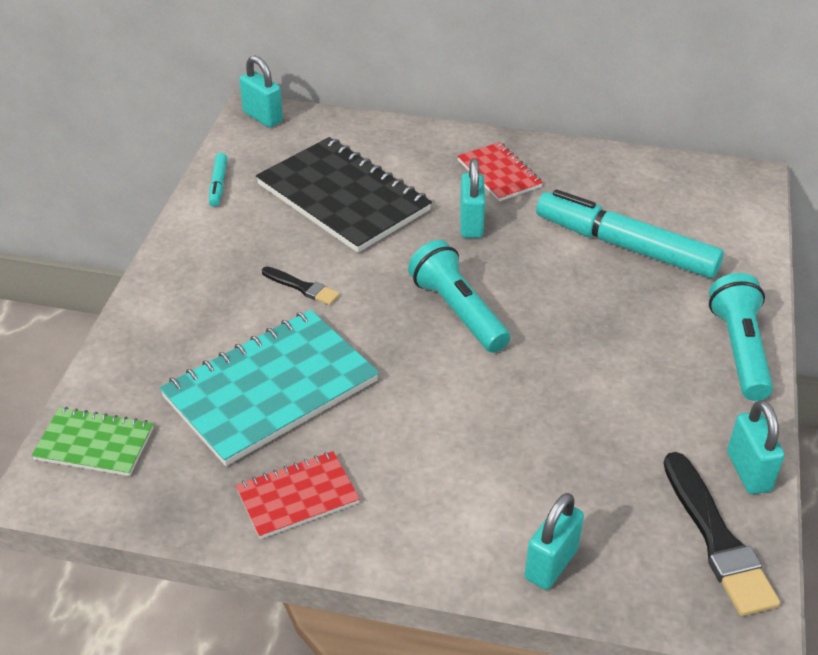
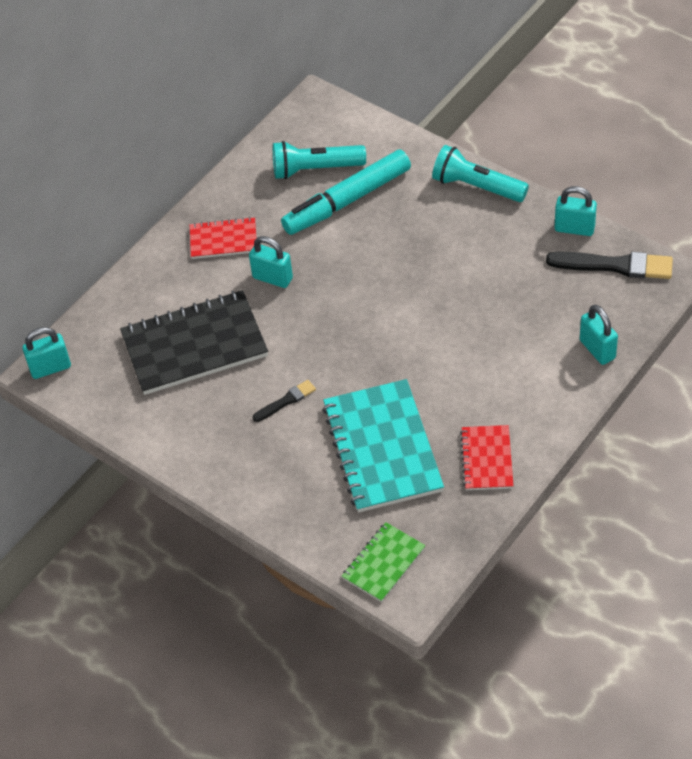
camera: 60 degrees left, 10 degrees up
turquoise marker [209,153,227,207] -> none
turquoise flashlight [408,240,510,353] -> turquoise flashlight moved to [273,141,366,180]

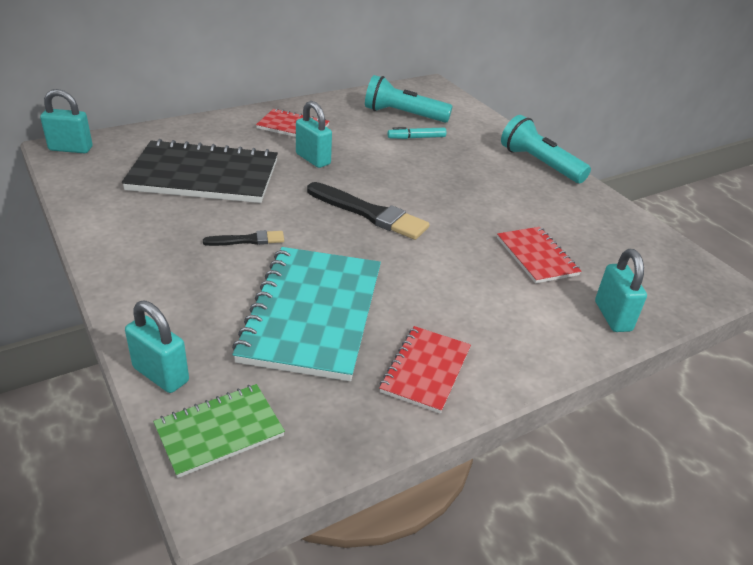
camera: 15 degrees right, 15 degrees down
turquoise marker [281,150,411,235] -> turquoise marker [387,127,447,139], size x0.43
black brush [546,251,673,279] -> black brush moved to [307,182,430,240]
turquoise padlock [555,186,597,236] -> turquoise padlock moved to [125,301,189,393]
none -> red notebook [497,227,581,283]

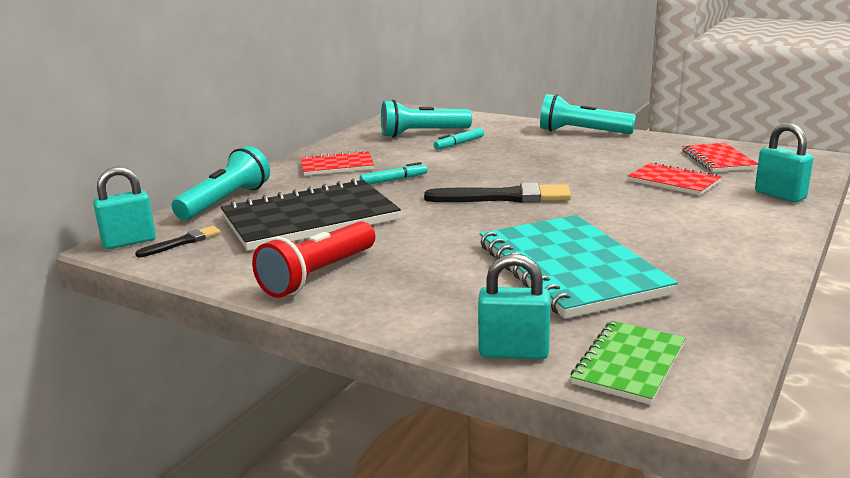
camera: 25 degrees left, 15 degrees down
black brush [203,230,284,246] -> black brush moved to [135,226,221,257]
turquoise padlock [296,101,332,168] -> turquoise marker [360,162,427,185]
red notebook [379,326,471,414] -> red notebook moved to [682,143,758,172]
none -> turquoise flashlight [172,146,270,220]
none -> red flashlight [252,221,375,298]

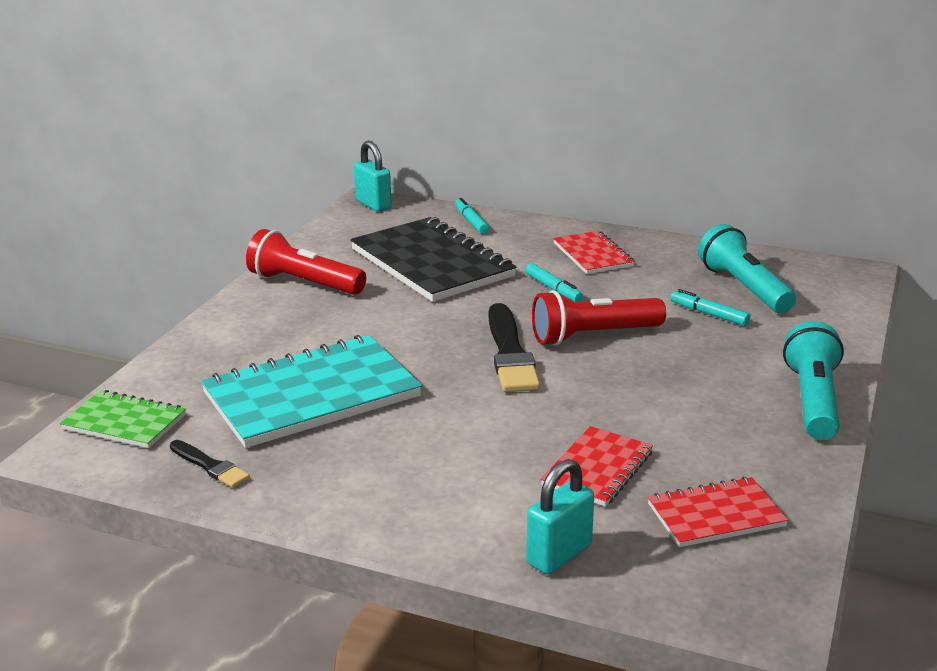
camera: 80 degrees right, 5 degrees up
black brush [135,226,221,257] -> black brush moved to [170,440,250,488]
turquoise flashlight [172,146,270,220] -> turquoise marker [455,198,489,234]
turquoise padlock [478,254,550,359] -> none
none -> red flashlight [532,290,666,346]

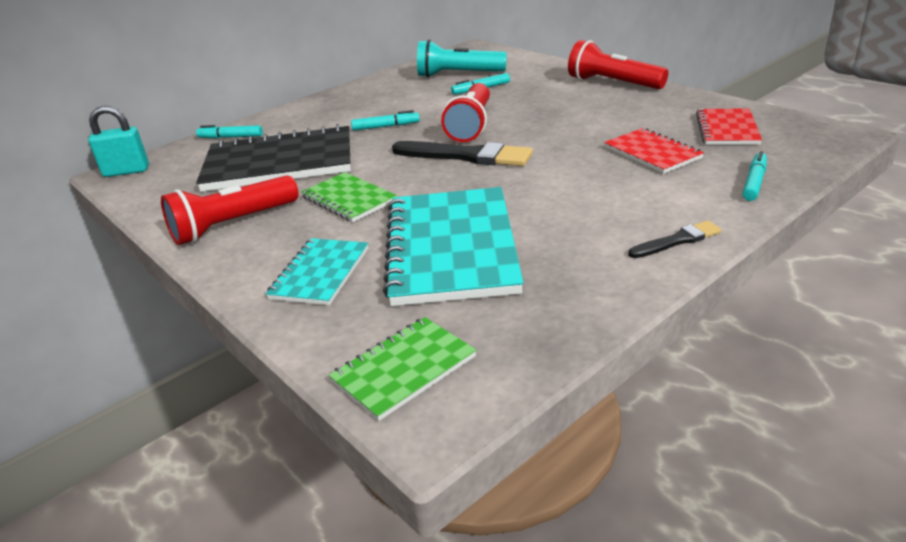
camera: 60 degrees left, 5 degrees up
black brush [170,440,250,488] -> black brush moved to [628,221,721,258]
turquoise padlock [526,459,594,575] -> turquoise marker [743,151,767,201]
red notebook [553,231,635,274] -> none
turquoise flashlight [783,321,844,440] -> red flashlight [568,40,668,89]
none -> turquoise notebook [266,238,368,305]
none -> green notebook [301,172,397,222]

